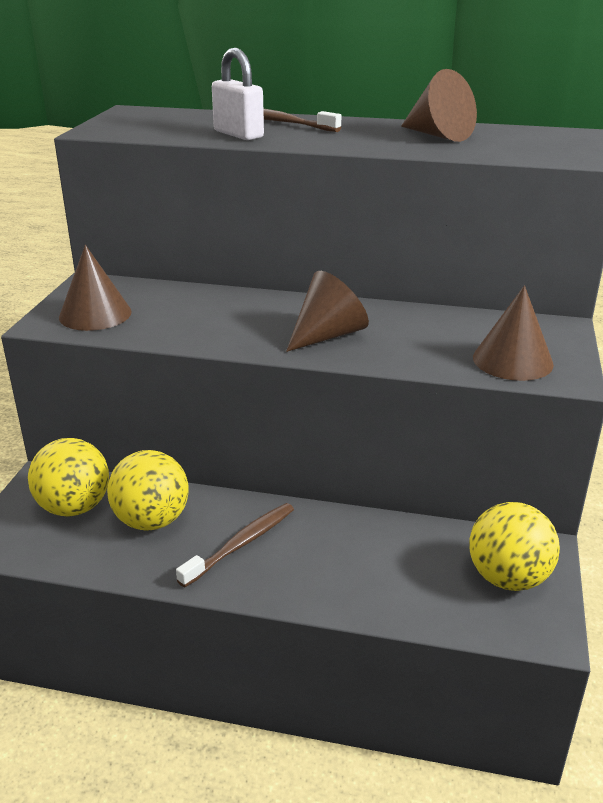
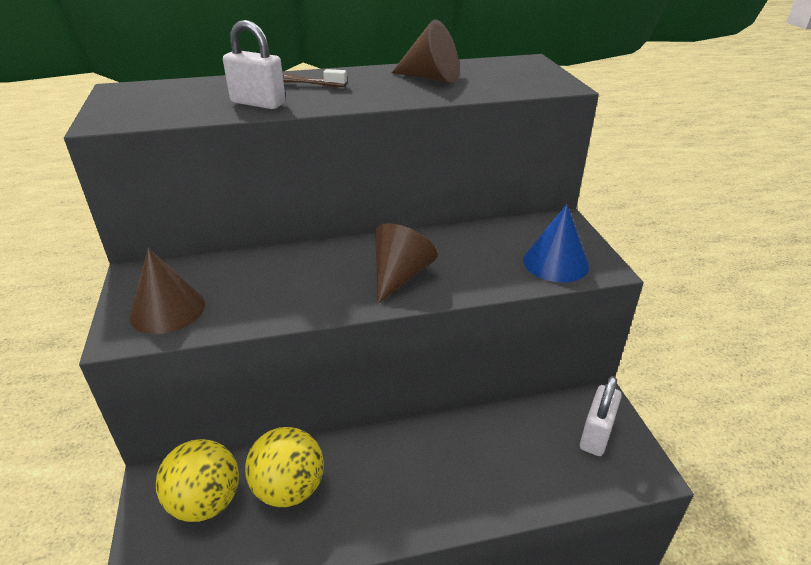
camera: 25 degrees left, 5 degrees up
brown toothbrush [176,503,294,587] -> none
yellow ball [469,502,560,591] -> white padlock [580,376,622,456]
brown cone [473,285,554,381] -> blue cone [523,204,589,283]

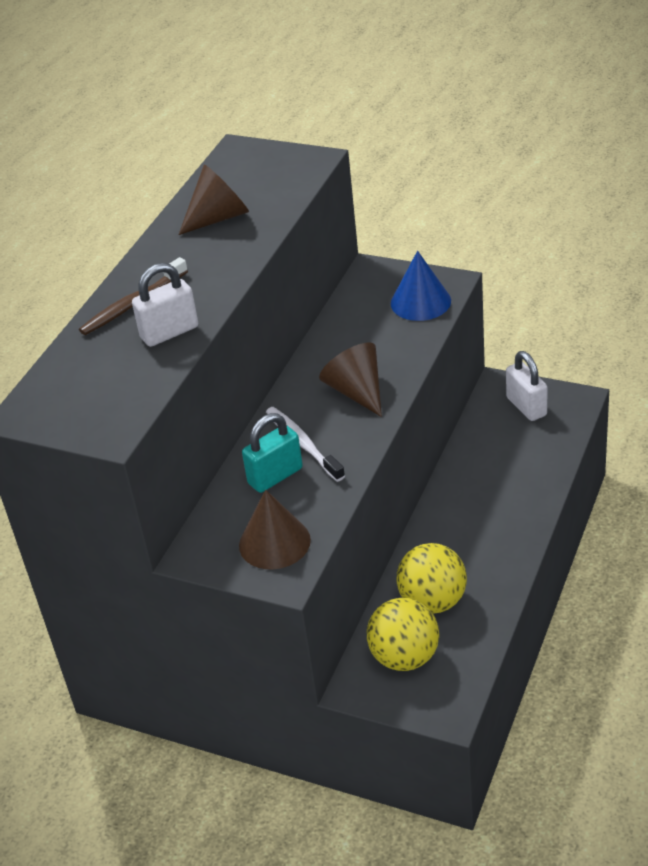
camera: 50 degrees left, 5 degrees up
none -> turquoise padlock [242,413,303,493]
none -> white toothbrush [266,407,345,482]

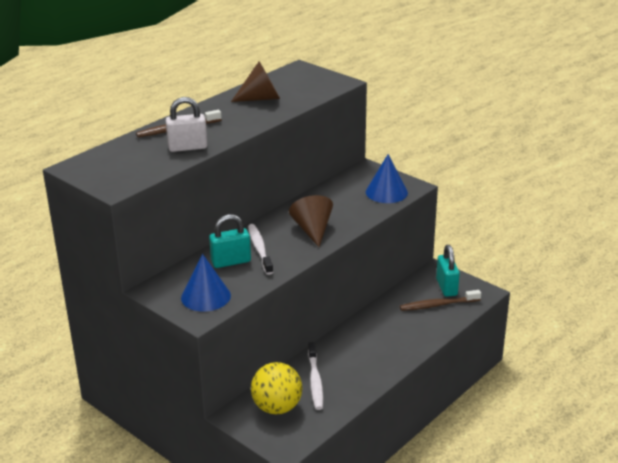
camera: 15 degrees right, 10 degrees down
brown cone [239,490,311,569] -> blue cone [181,254,231,311]
yellow ball [397,543,467,614] -> white toothbrush [308,342,324,410]
white padlock [506,351,547,421] -> turquoise padlock [436,245,460,297]
none -> brown toothbrush [400,290,481,311]

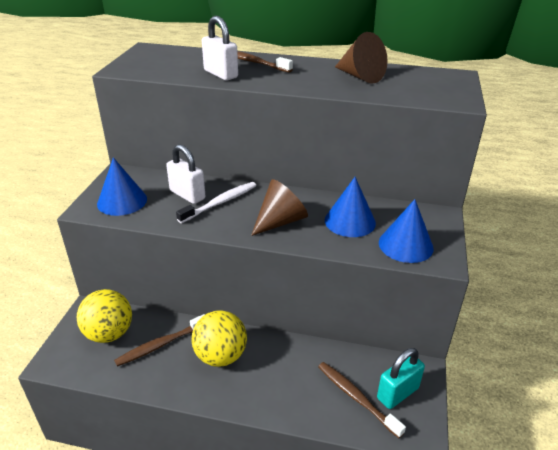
camera: 60 degrees right, 5 degrees up
turquoise padlock [209,214,251,268] -> white padlock [166,144,205,204]
white toothbrush [308,342,324,410] -> brown toothbrush [114,314,205,367]
none -> yellow ball [192,310,247,367]
none -> blue cone [325,177,376,237]

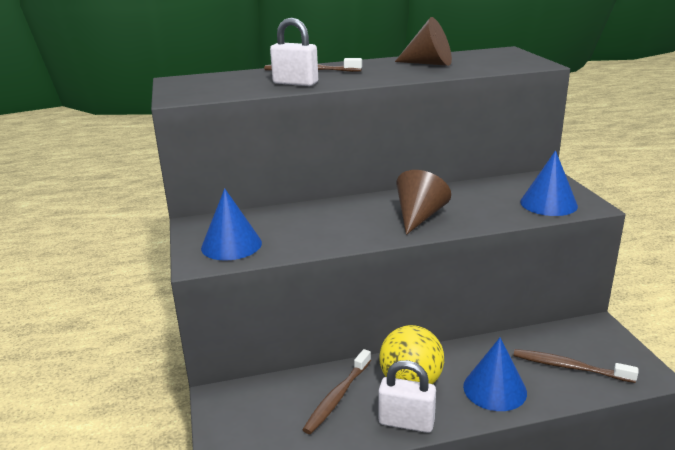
camera: 25 degrees left, 10 degrees down
yellow ball [77,289,132,343] -> none
white padlock [166,144,205,204] -> white padlock moved to [378,360,436,433]
white toothbrush [176,182,256,223] -> none
blue cone [325,177,376,237] -> blue cone moved to [463,337,527,411]
turquoise padlock [377,348,425,409] -> none

